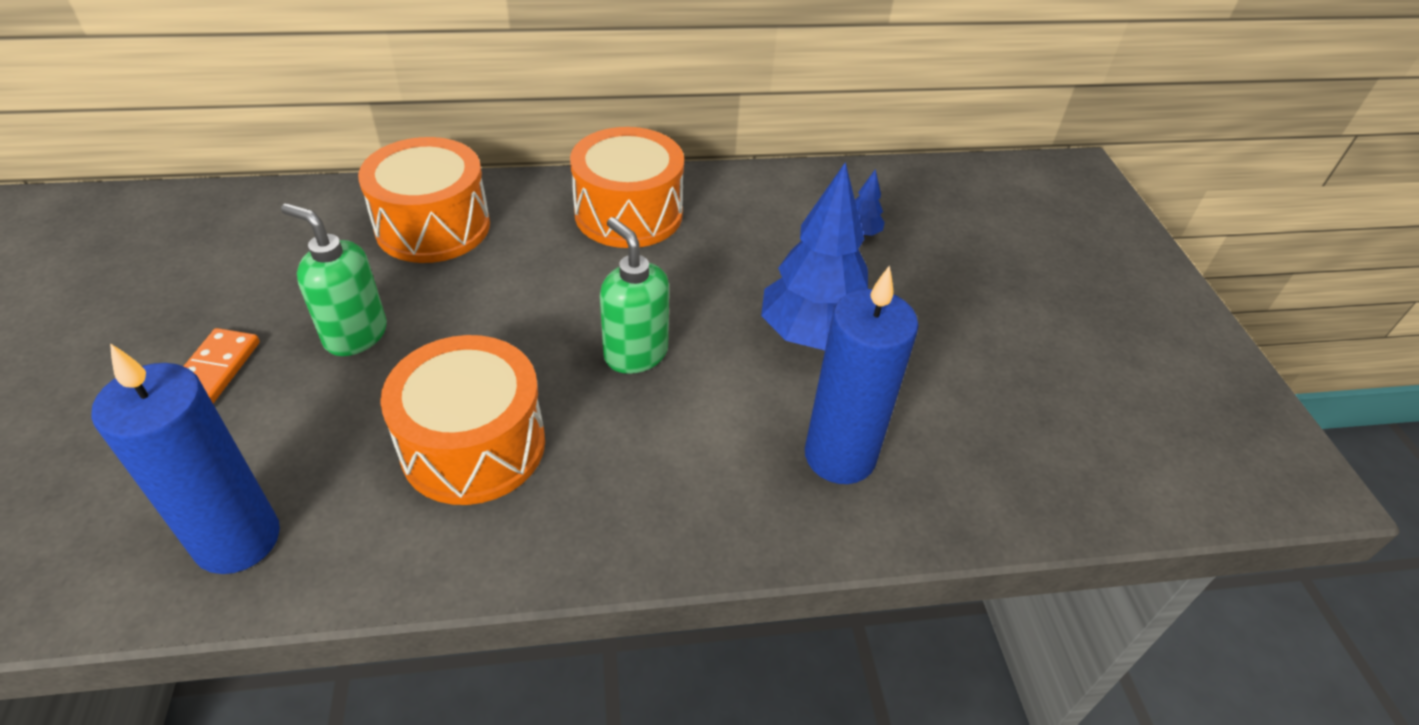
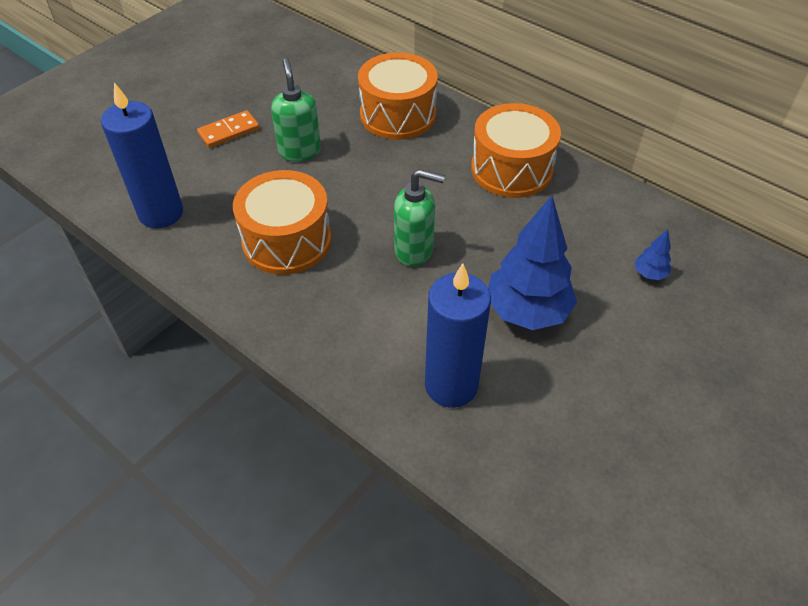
camera: 50 degrees right, 5 degrees up
green soap dispenser [600,217,669,374] -> green soap dispenser turned 90 degrees clockwise [394,169,445,267]

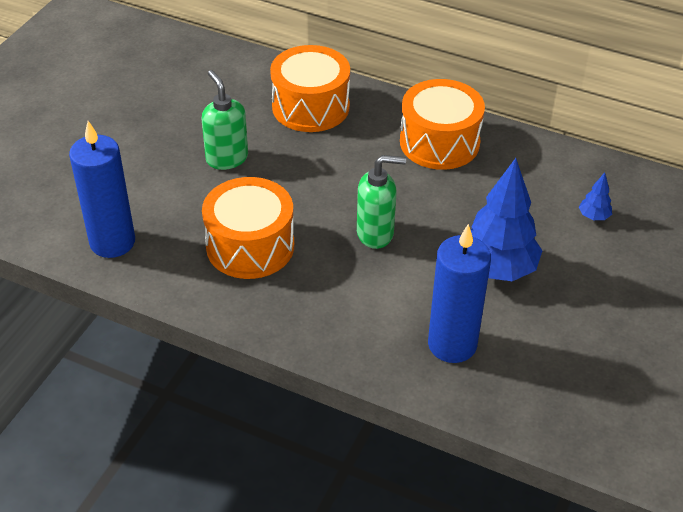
camera: 15 degrees left, 5 degrees down
orange domino [197,110,260,148] -> none

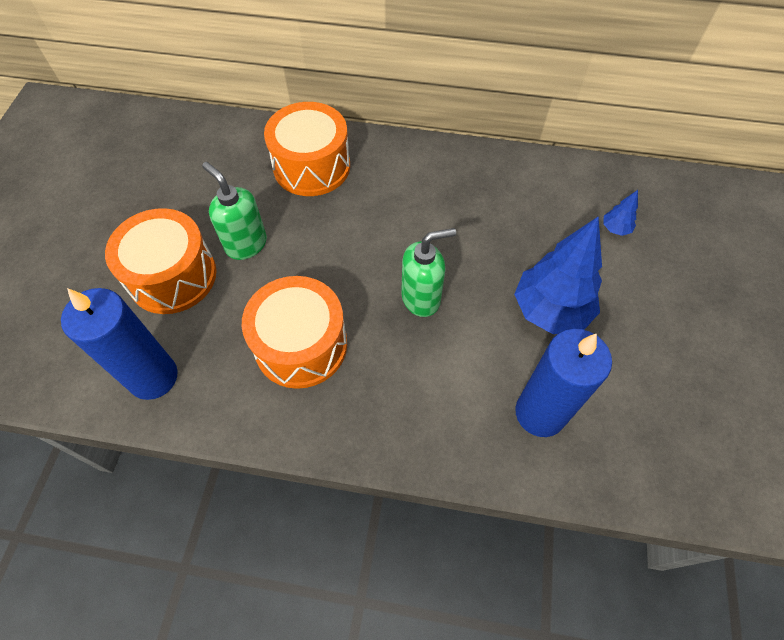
camera: 15 degrees left, 15 degrees up
orange drum [400,79,485,170] -> orange drum moved to [105,208,216,314]

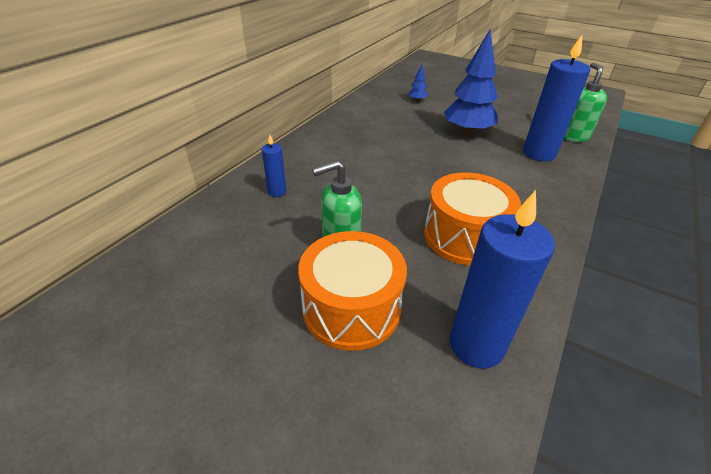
camera: 70 degrees left, 20 degrees down
orange drum [264,102,350,196] -> blue candle [262,135,286,197]
green soap dispenser [401,228,456,317] -> green soap dispenser moved to [564,62,607,142]

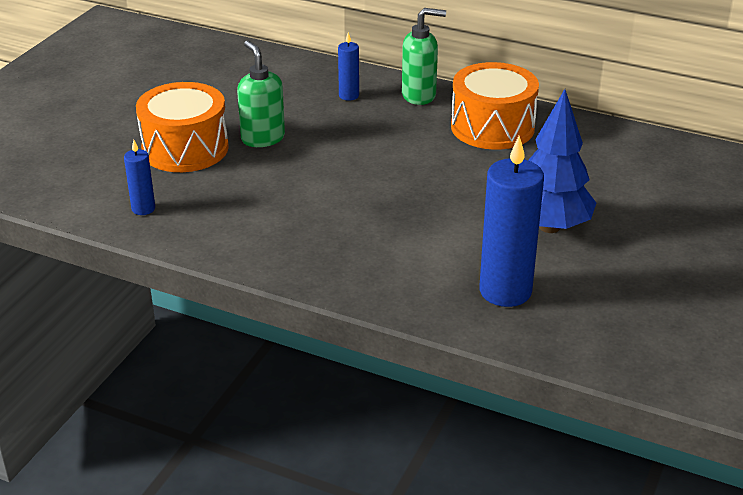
camera: 85 degrees right, 5 degrees down
blue tree [408,65,428,102] -> none
orange drum [424,172,521,266] -> orange drum moved to [451,62,539,150]
blue candle [450,190,555,368] -> blue candle [124,140,155,215], size x0.49
green soap dispenser [564,62,607,142] -> green soap dispenser moved to [402,8,446,105]

